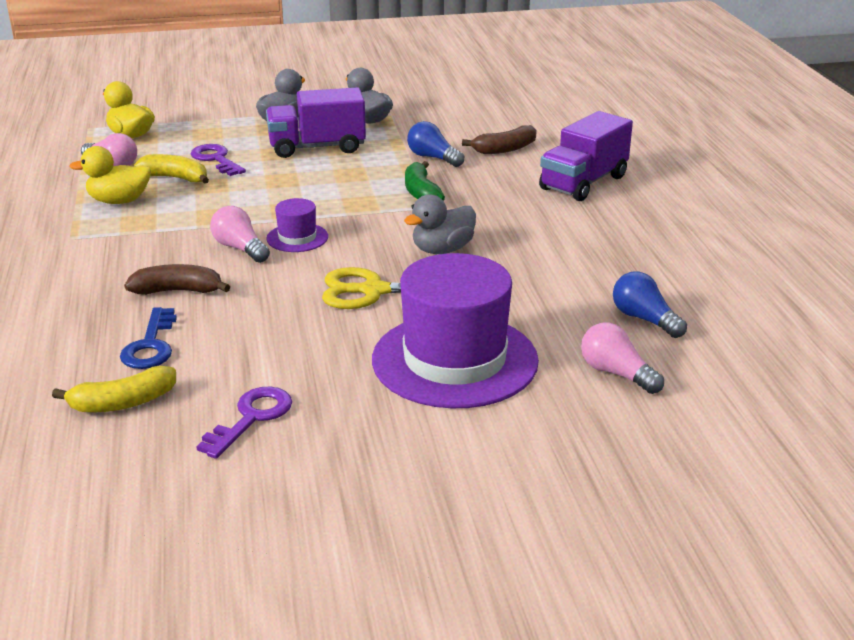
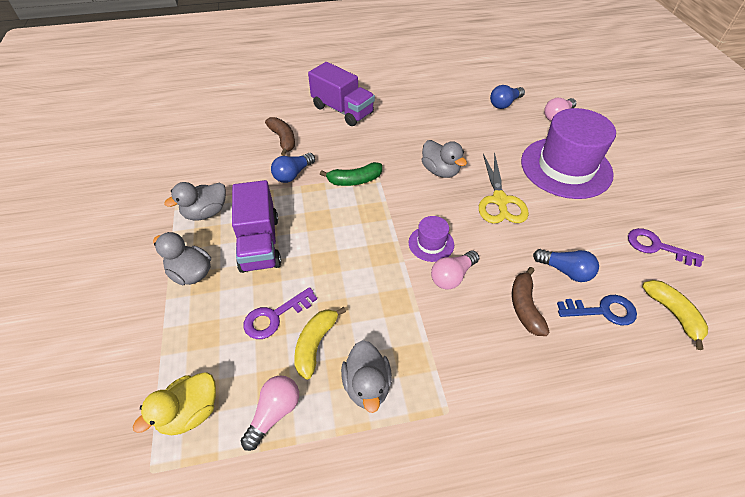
camera: 90 degrees left, 20 degrees up
yellow duck [69,146,151,204] -> grey duck [341,340,392,413]
none -> blue light bulb [533,249,599,282]

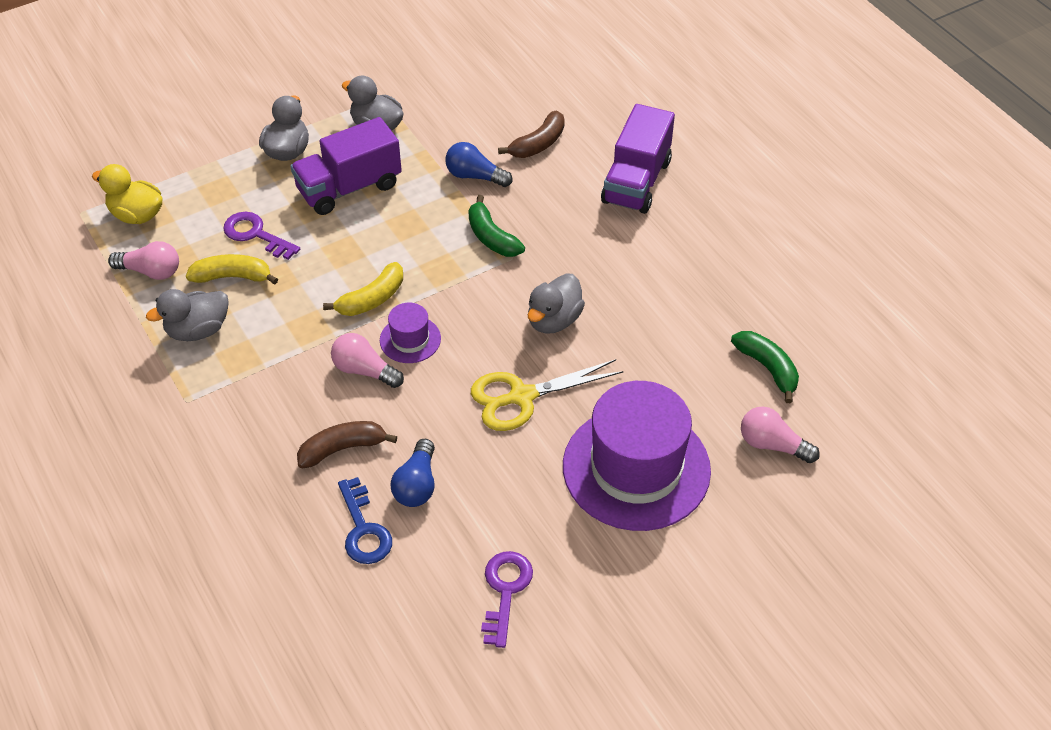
camera: 70 degrees right, 0 degrees up
blue light bulb [490,85,525,109] -> green banana [731,331,799,403]
yellow banana [642,280,708,350] -> yellow banana moved to [323,262,403,316]

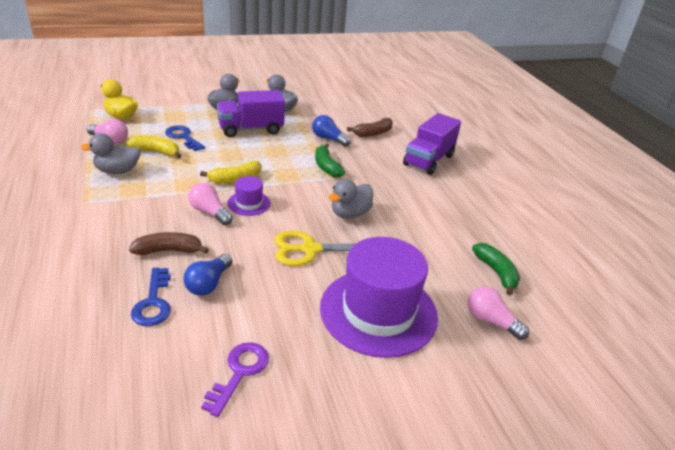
camera: 10 degrees right, 15 degrees down
purple key [223,212,300,260] -> blue key [165,125,205,151]

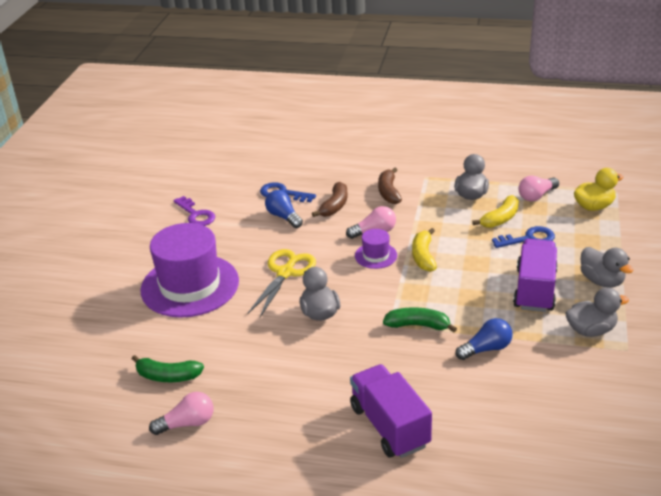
camera: 125 degrees right, 0 degrees up
brown banana [347,118,393,137] -> brown banana moved to [378,167,402,204]
pink light bulb [468,286,529,340] -> pink light bulb moved to [149,392,213,435]

